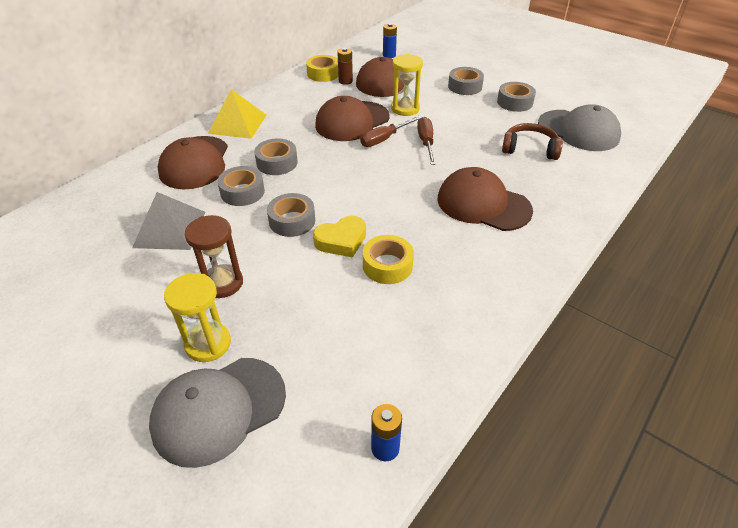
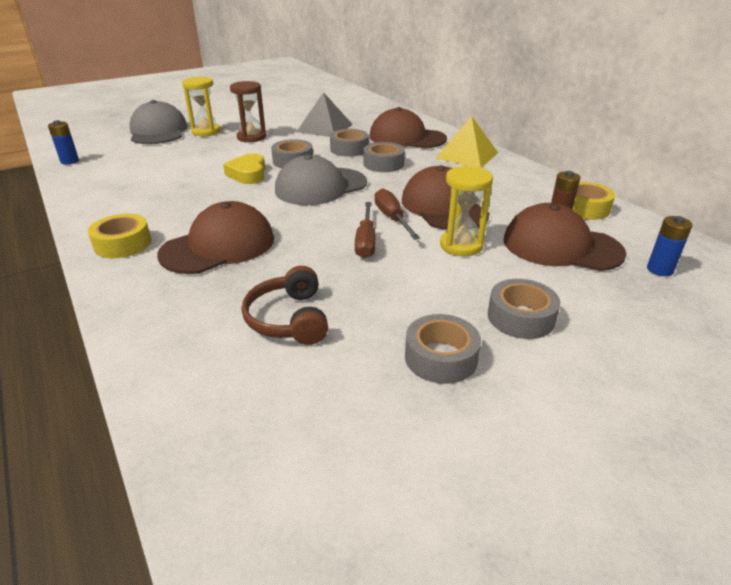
camera: 110 degrees right, 10 degrees down
yellow tape [363,235,414,284] -> yellow tape moved to [88,214,151,258]
brown screwdriver [417,117,436,165] -> brown screwdriver turned 75 degrees clockwise [355,202,376,258]
brown headphones [502,123,563,160] -> brown headphones turned 135 degrees clockwise [242,266,328,345]
grey cap [538,104,621,151] -> grey cap moved to [275,154,367,205]

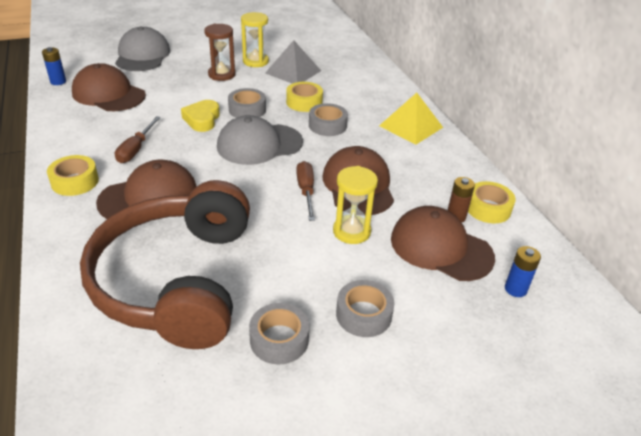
camera: 10 degrees right, 5 degrees up
yellow hourglass [182,77,221,136] -> yellow hourglass moved to [241,12,269,67]
brown headphones [242,266,328,345] -> brown headphones [80,180,250,349], size x2.34
grey tape [330,129,369,157] -> yellow tape [286,82,323,112]
brown screwdriver [355,202,376,258] -> brown screwdriver moved to [115,116,161,163]
brown cap [370,107,447,148] -> brown cap moved to [72,63,146,111]

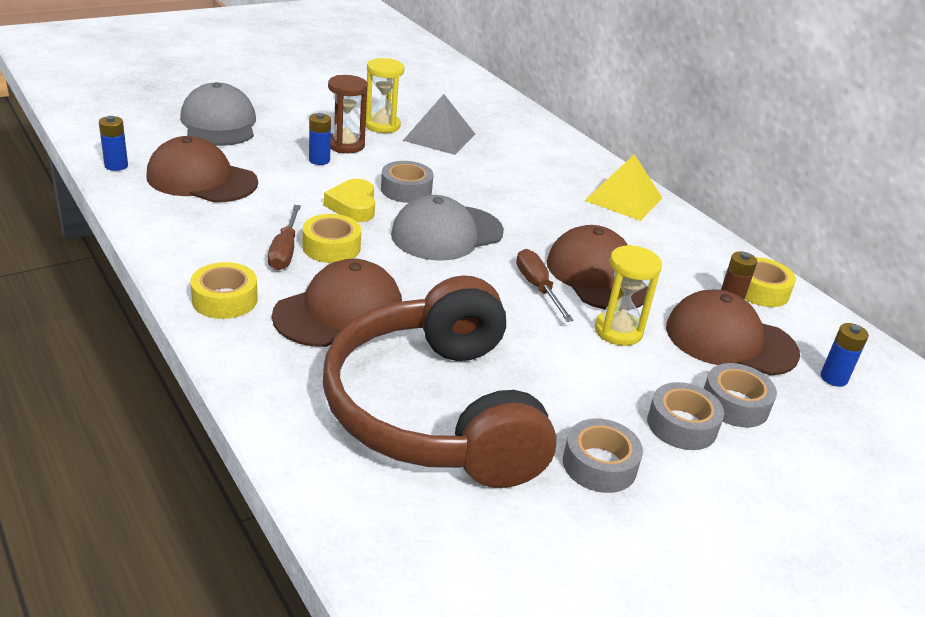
camera: 15 degrees left, 5 degrees down
yellow tape [286,82,323,112] -> yellow tape moved to [303,214,361,263]
grey tape [309,103,348,136] -> grey tape moved to [704,363,777,427]
none -> blue battery [309,113,331,165]

